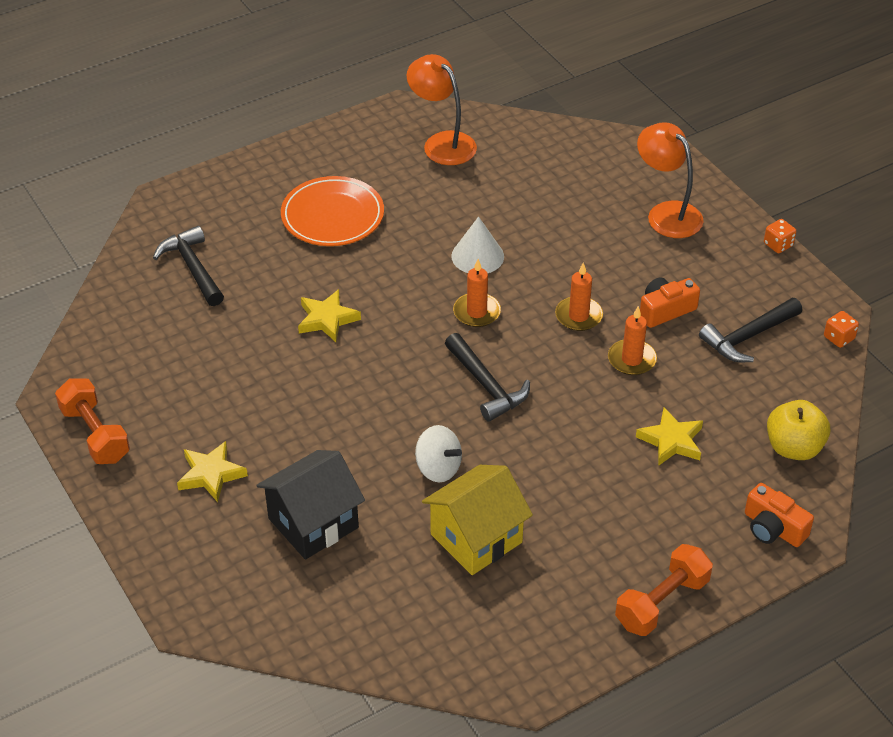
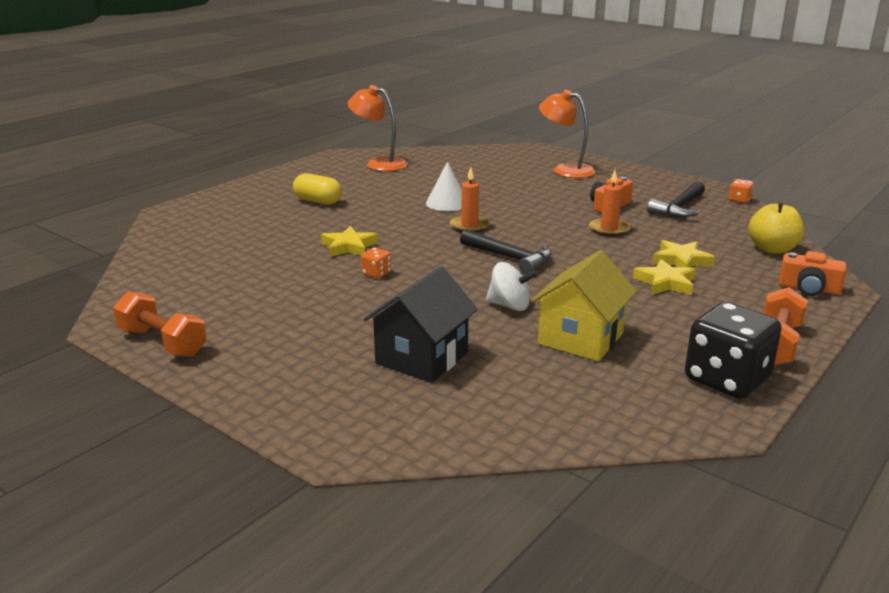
camera: 20 degrees left, 20 degrees down
black hammer [153,226,224,306] -> none
yellow star [177,441,248,502] -> yellow star moved to [633,259,696,295]
orange plate [281,176,384,246] -> yellow capsule [293,173,342,205]
orange candle [555,263,603,331] -> none
orange dice [764,219,796,253] -> orange dice moved to [361,248,391,279]
none -> black dice [685,302,782,399]

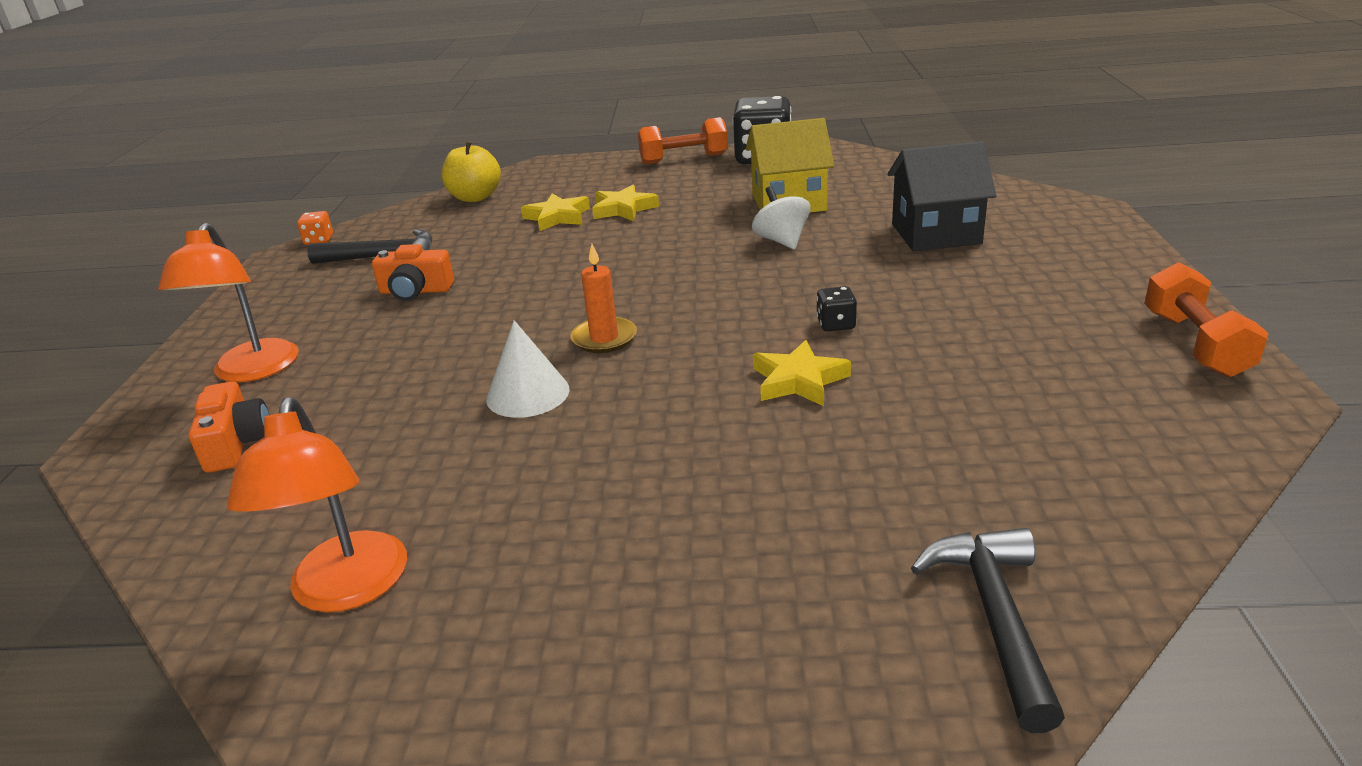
camera: 125 degrees left, 5 degrees up
yellow capsule [293,173,342,205] -> none
orange dice [361,248,391,279] -> black dice [816,286,857,332]
black hammer [460,229,552,274] -> black hammer moved to [911,528,1065,733]
orange candle [589,170,630,237] -> none
orange camera [779,251,846,296] -> orange camera moved to [189,381,269,473]

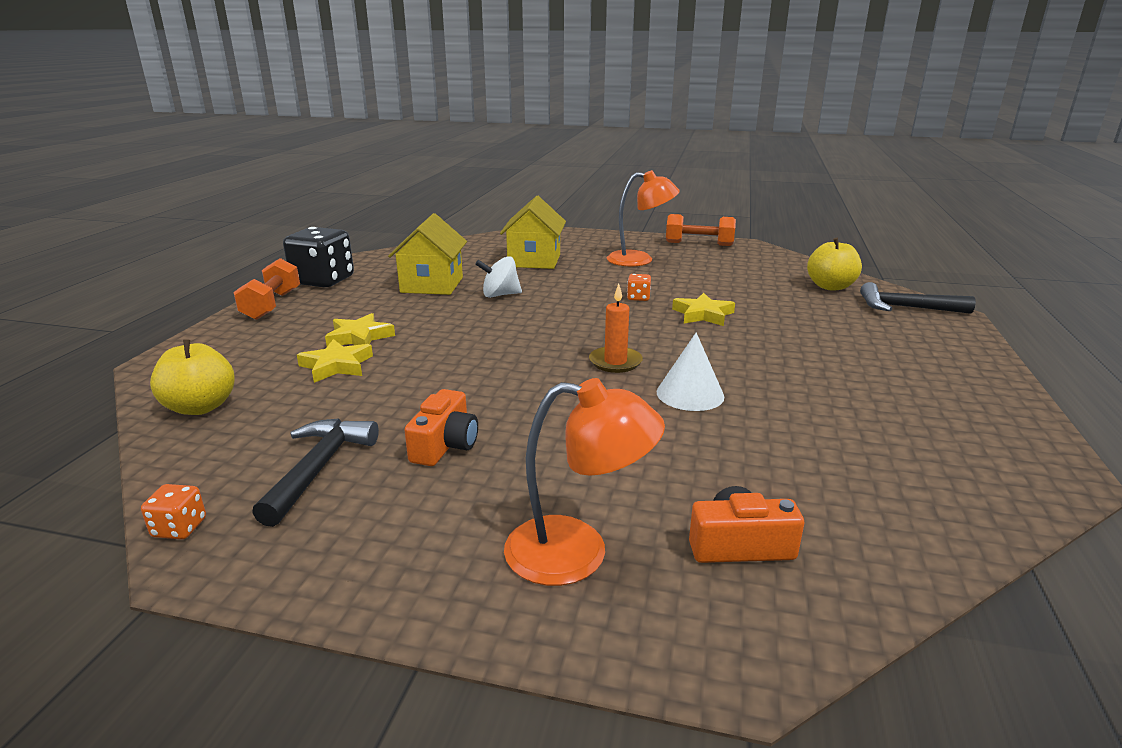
camera: 80 degrees left, 5 degrees down
orange lamp [227,397,407,612] -> orange lamp moved to [607,170,680,267]
black dice [816,286,857,332] -> orange dice [627,274,651,301]
black house [888,141,996,251] -> yellow house [500,196,566,269]
none -> yellow apple [807,238,862,291]

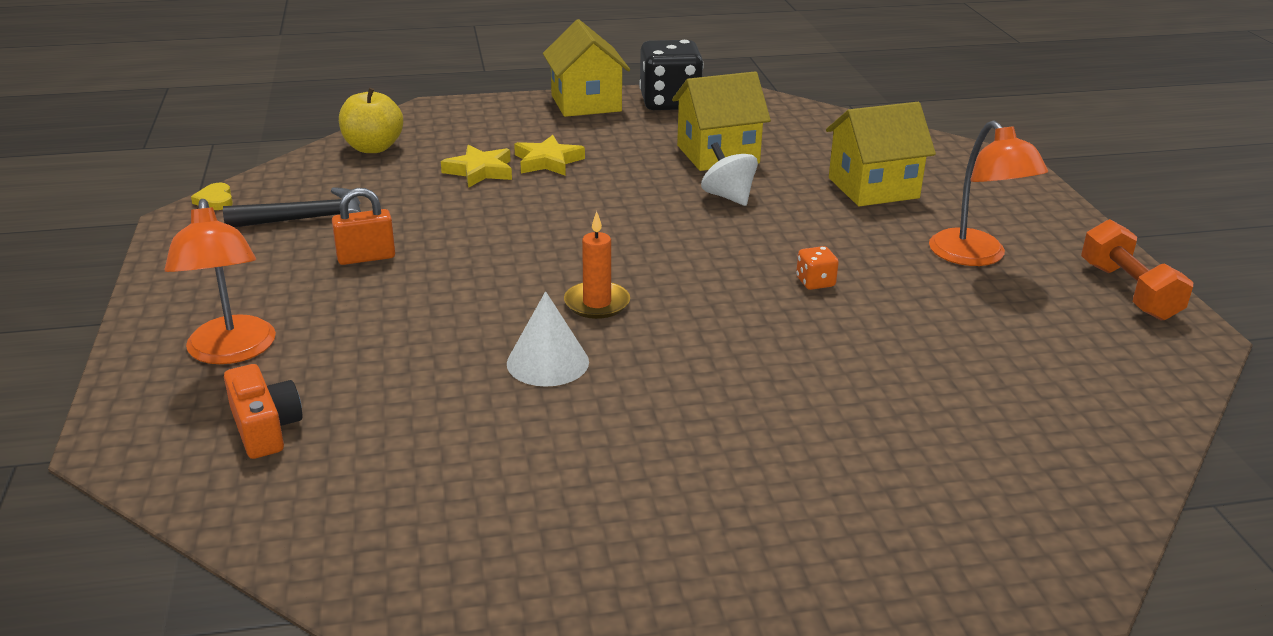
camera: 65 degrees right, 5 degrees up
orange dice [141,484,206,539] -> yellow heart [191,183,233,210]
orange dumbbell [233,258,300,320] -> yellow house [543,19,630,117]
orange camera [404,389,478,466] -> orange padlock [332,188,395,265]
yellow star [672,293,735,326] -> none
yellow apple [807,238,862,291] -> none
black hammer [860,282,976,314] -> none

